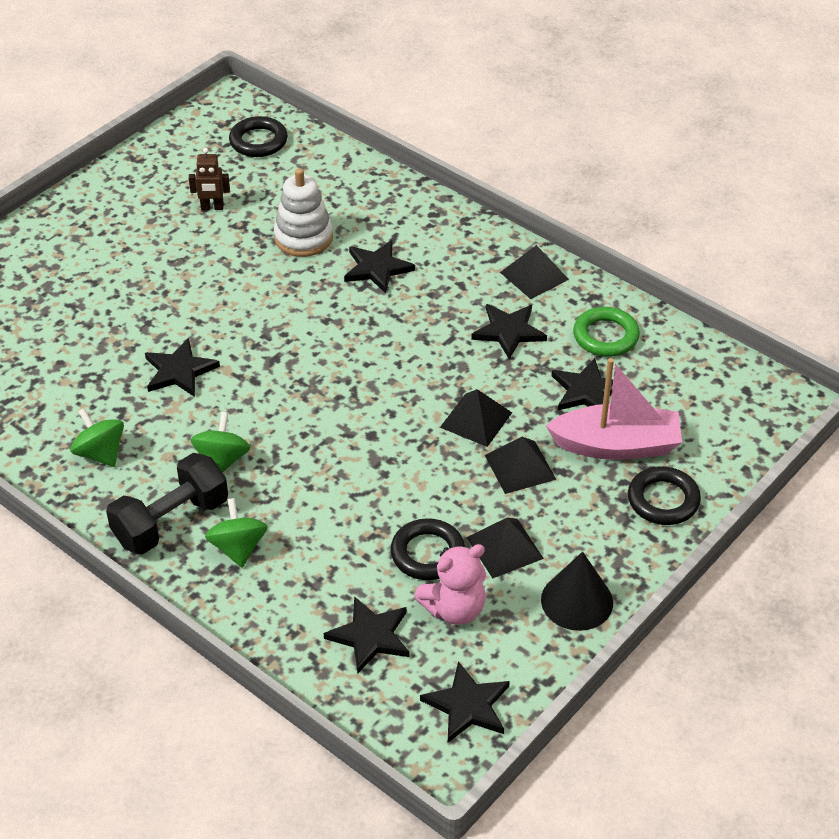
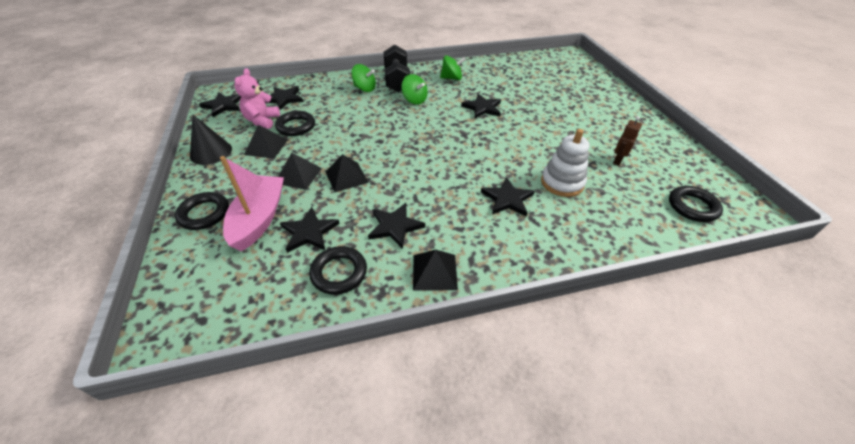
camera: 125 degrees right, 0 degrees up
pink boat [546,358,682,460] -> pink boat turned 150 degrees clockwise [220,156,284,251]
green ring [573,307,640,357] -> black ring [309,246,367,295]

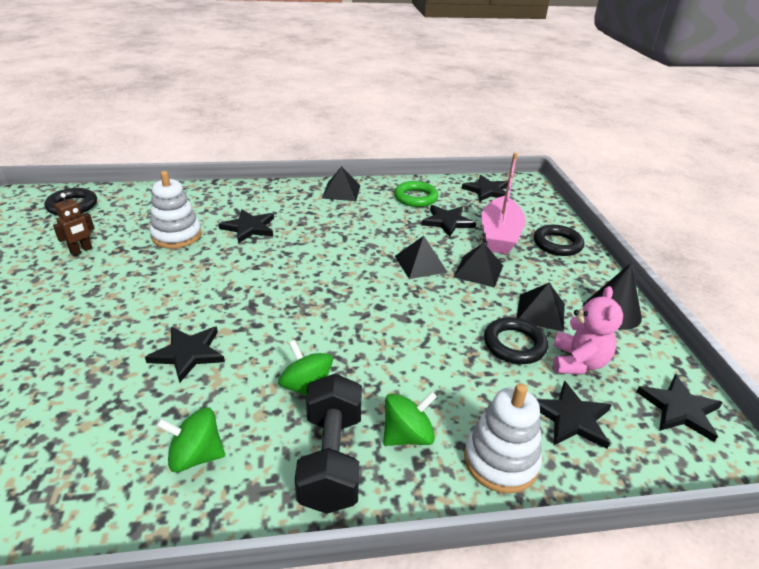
camera: 175 degrees left, 10 degrees down
black ring [309,246,367,295] -> green ring [394,181,438,207]
green spinning top [351,64,376,92] -> green spinning top turned 120 degrees clockwise [383,391,437,446]
black star [368,203,425,249] -> black star moved to [462,175,508,202]
none -> white stacking toy [464,383,542,493]

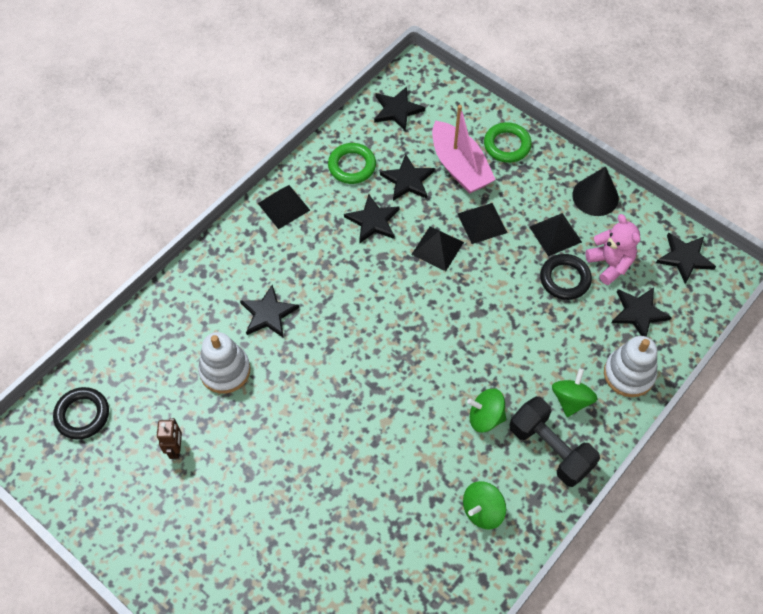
camera: 40 degrees left, 25 degrees up
black star [145,327,225,383] -> black star moved to [344,194,400,243]
black ring [534,225,584,256] -> green ring [484,122,532,163]

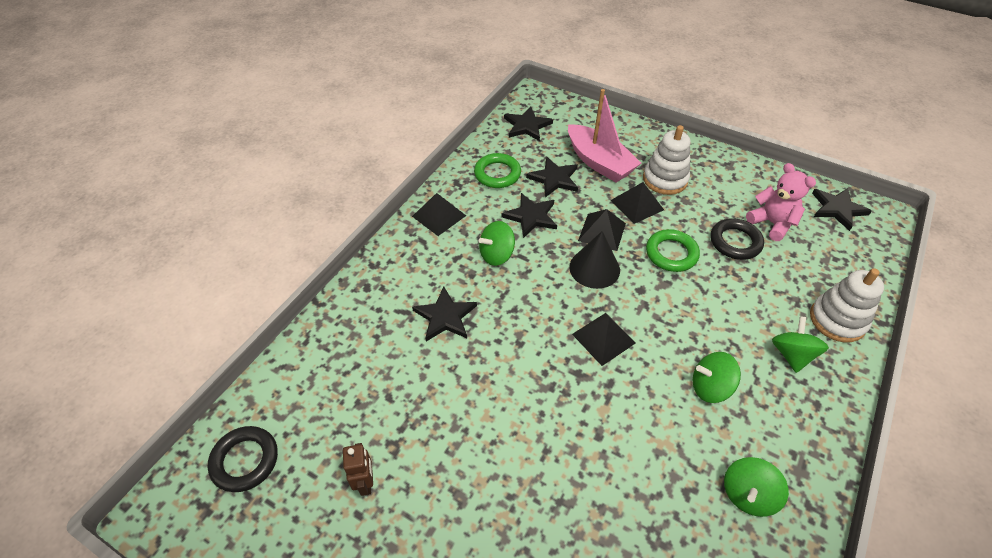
camera: 10 degrees left, 10 degrees down
white stacking toy [198,332,251,394] -> white stacking toy moved to [643,125,690,195]
green ring [484,122,532,163] -> green ring moved to [646,229,700,272]
black dumbbell [509,397,600,487] -> none
black pyramid [530,213,582,257] -> black pyramid moved to [572,313,636,366]
black cone [572,166,619,216] -> black cone moved to [569,231,620,289]
black star [612,288,672,337] -> none
none -> green spinning top [479,221,515,266]

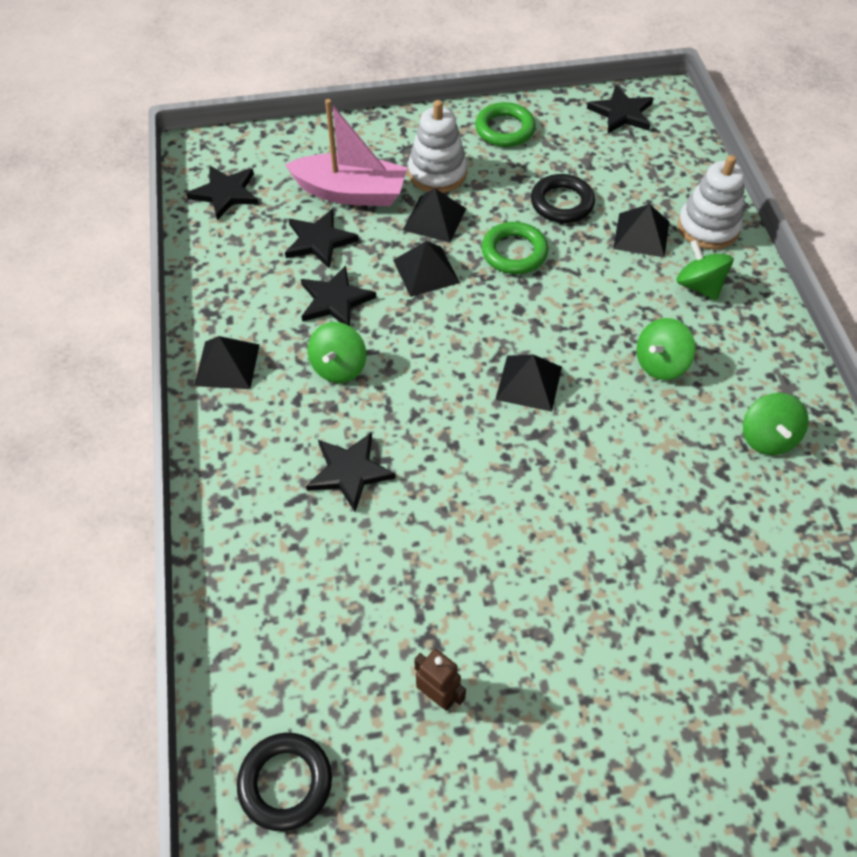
camera: 40 degrees left, 5 degrees up
green ring [474,153,521,188] -> green ring moved to [475,102,536,147]
black cone [569,231,620,289] -> none
pink teddy bear [746,163,816,241] -> none
none -> black pyramid [613,204,669,258]

